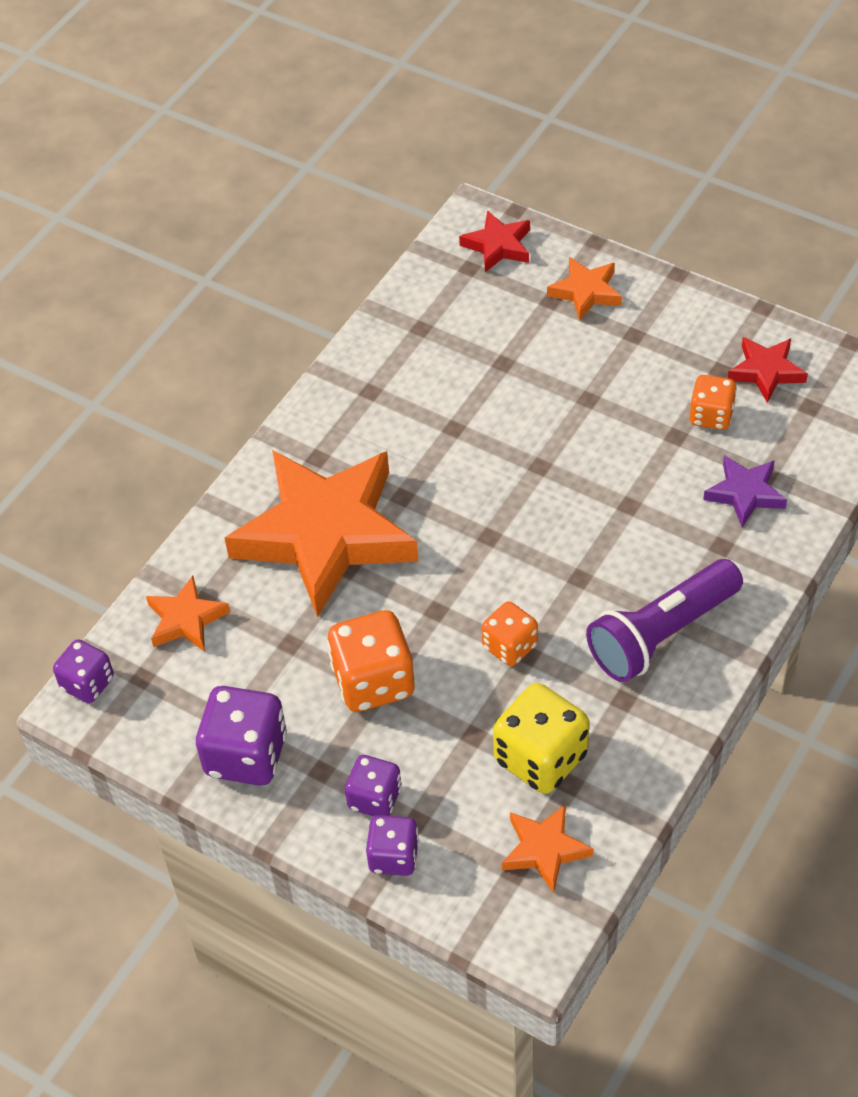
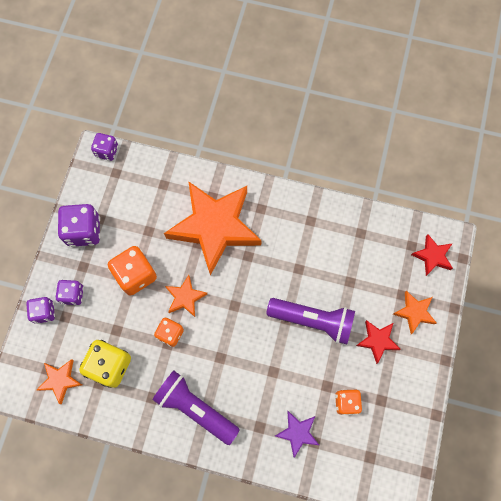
camera: 70 degrees right, 20 degrees up
orange star [146,576,230,652] -> orange star moved to [165,275,207,317]
red star [728,337,808,403] -> red star moved to [356,320,401,364]
none -> purple flashlight [266,298,355,344]

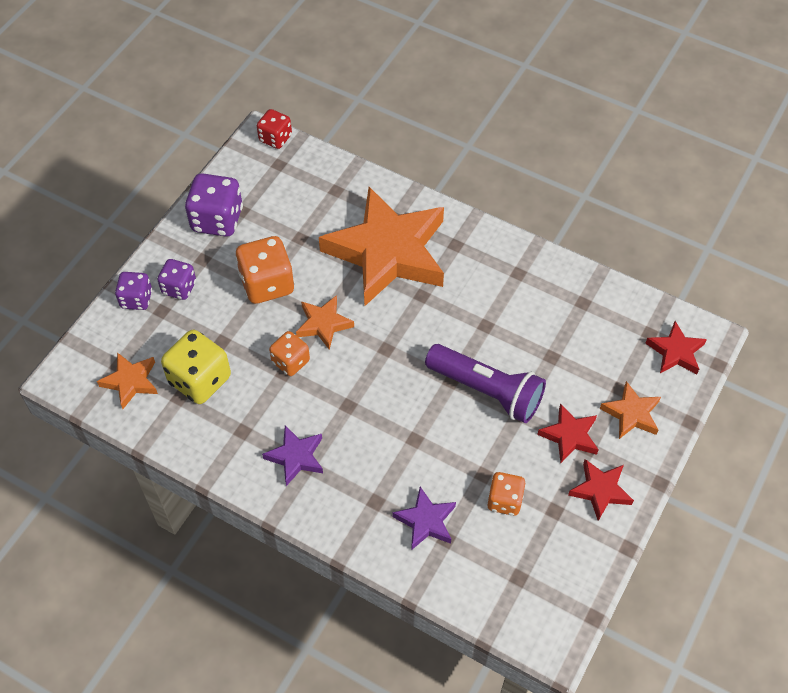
camera: 15 degrees right, 15 degrees down
purple dice [91,133,118,161] -> red dice [257,109,292,149]
purple flashlight [152,371,240,445] -> purple star [262,425,323,486]
none -> red star [568,459,634,521]

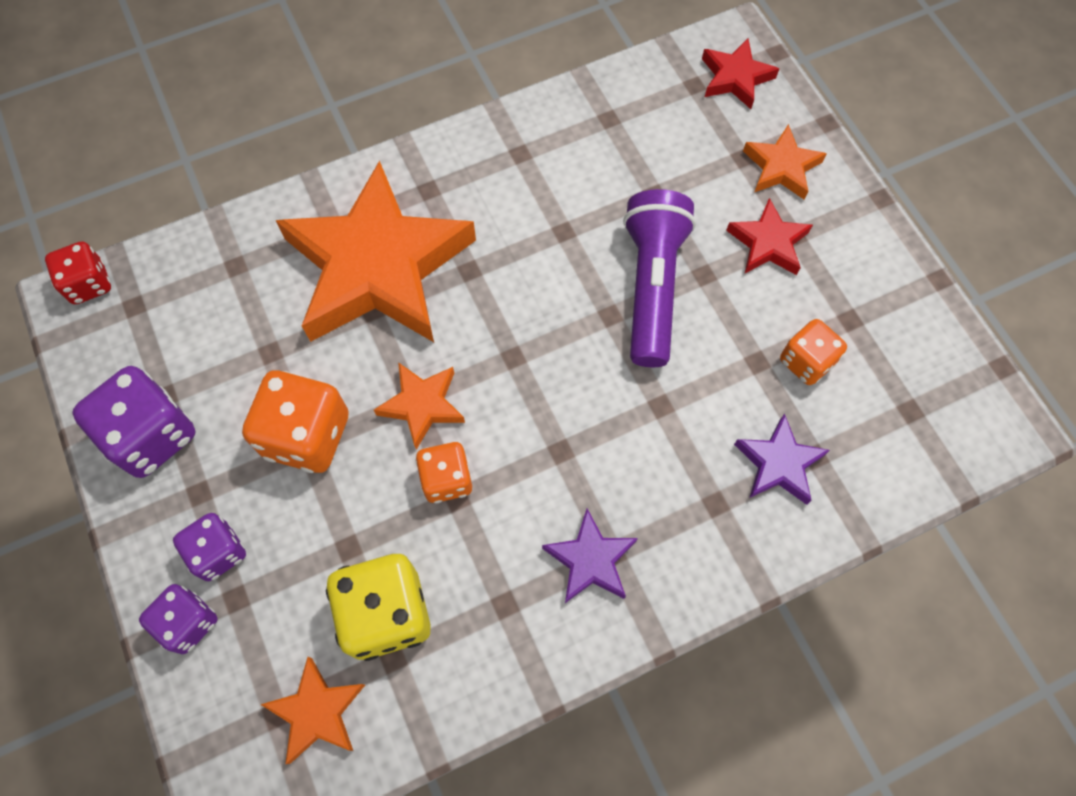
camera: 55 degrees left, 10 degrees up
purple flashlight [425,344,546,423] -> purple flashlight turned 60 degrees counterclockwise [623,189,696,367]
red star [568,459,634,521] -> none

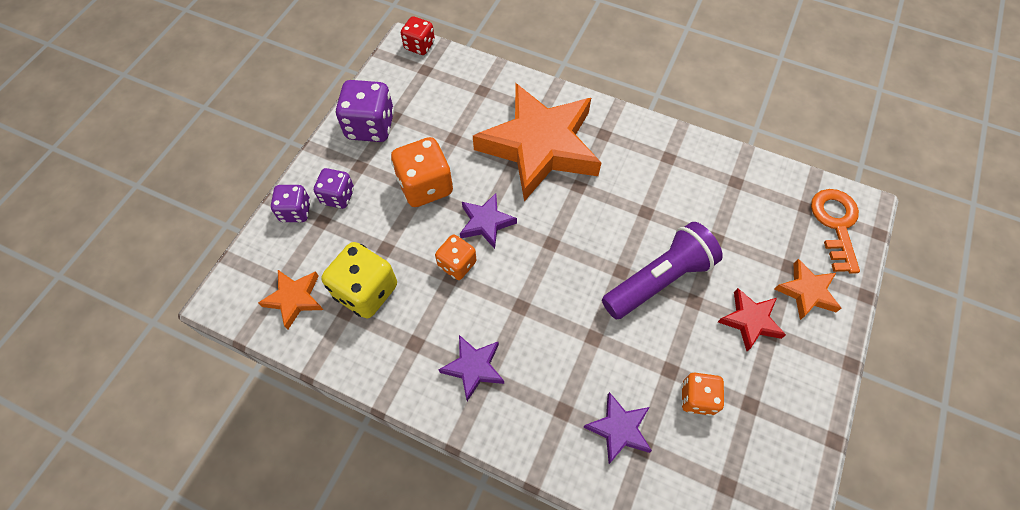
camera: 50 degrees right, 5 degrees down
orange star [374,362,465,450] -> purple star [460,193,517,249]
red star [702,39,779,109] -> orange key [811,189,860,274]

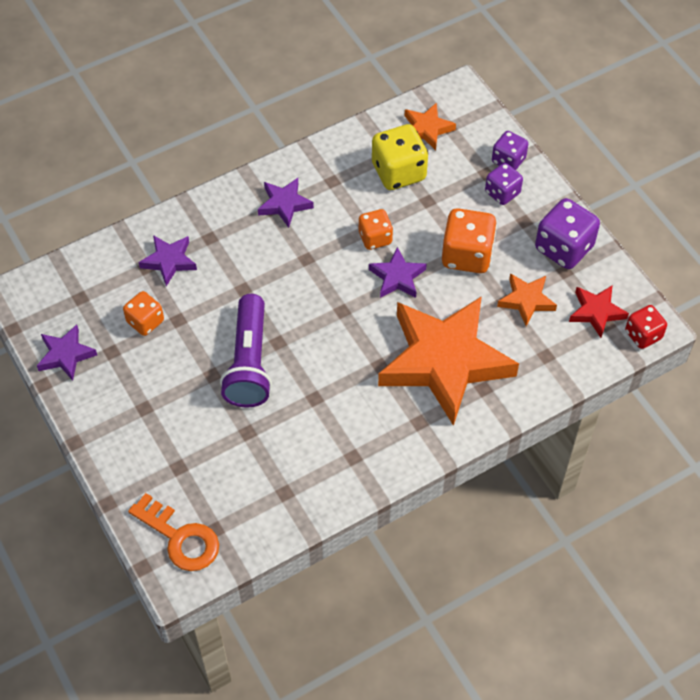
camera: 125 degrees right, 5 degrees down
red star [718,288,786,351] -> red star moved to [569,285,629,338]
orange star [775,259,842,320] -> orange star moved to [497,273,557,326]
none -> purple star [37,324,97,381]

